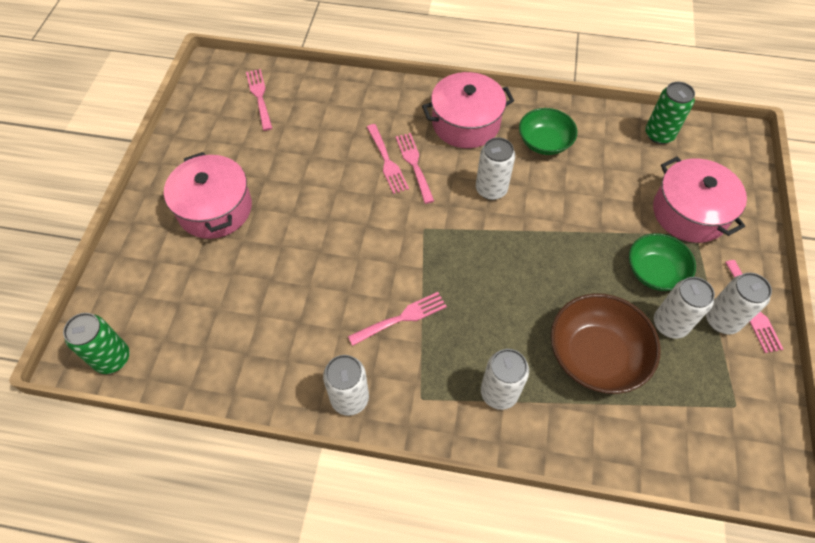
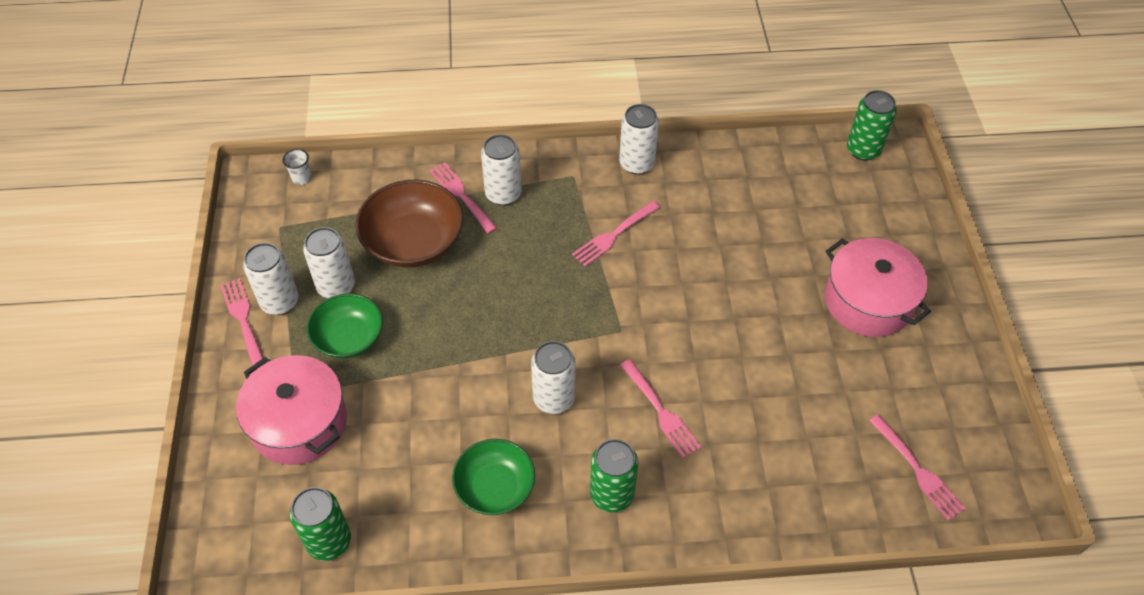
camera: 165 degrees right, 5 degrees down
pink fork [367,124,409,194] -> pink fork moved to [429,162,497,234]
pink pot [422,72,514,148] -> green can [590,439,638,513]
none -> white cup [282,149,311,185]

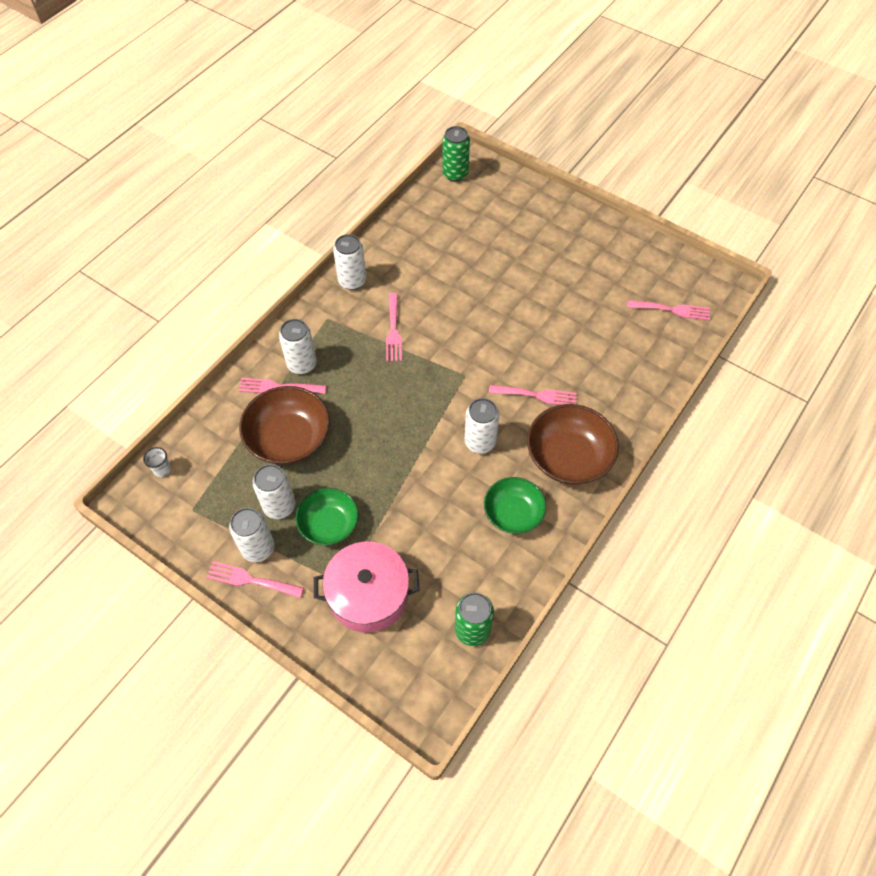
camera: 50 degrees left, 5 degrees up
green can [590,439,638,513] -> brown bowl [527,404,619,484]
pink pot [825,238,931,337] -> none

